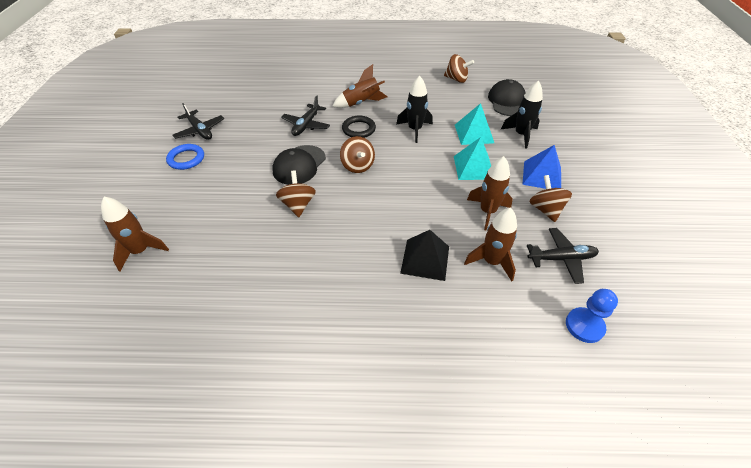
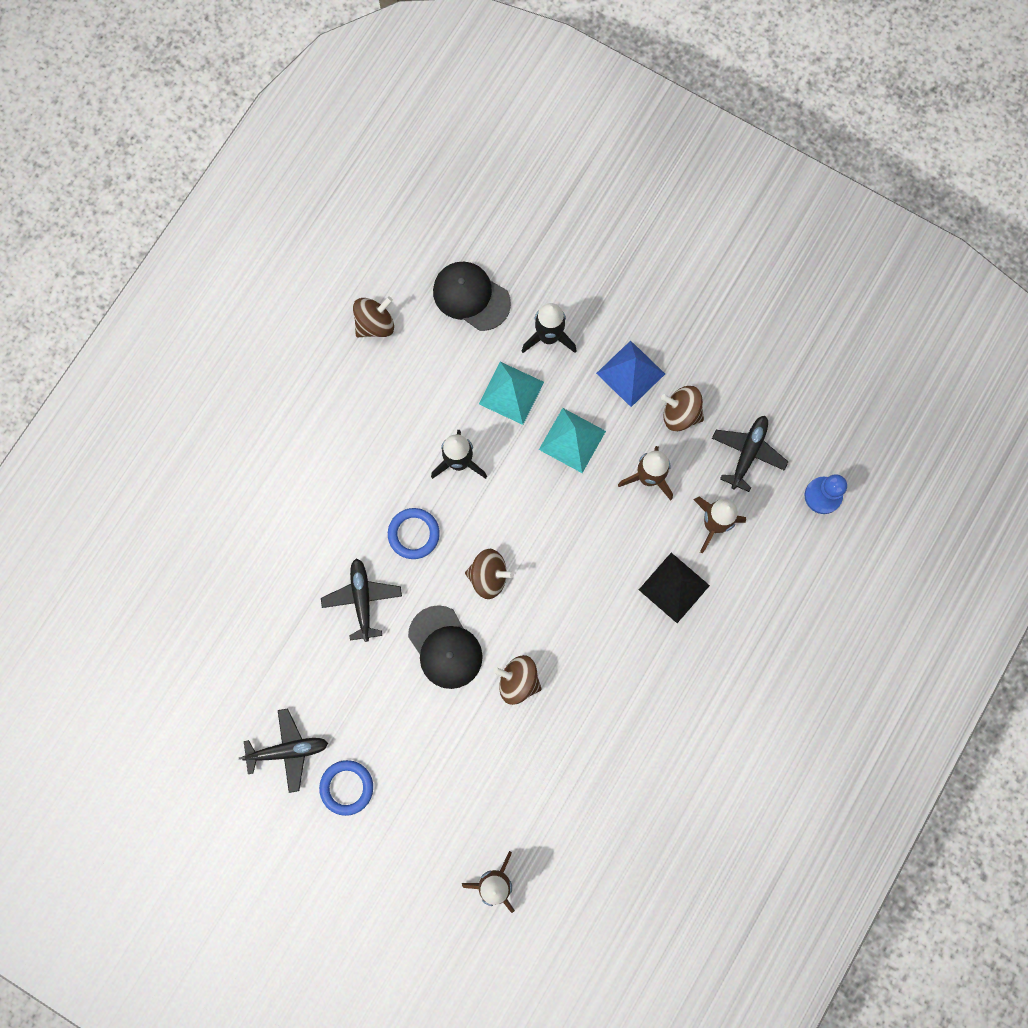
camera: 60 degrees left, 30 degrees up
black plane [281,95,330,136] -> black plane turned 150 degrees counterclockwise [321,558,402,642]
brown rocket [332,64,387,108] -> none
black ring [342,116,376,138] -> blue ring [388,508,440,559]

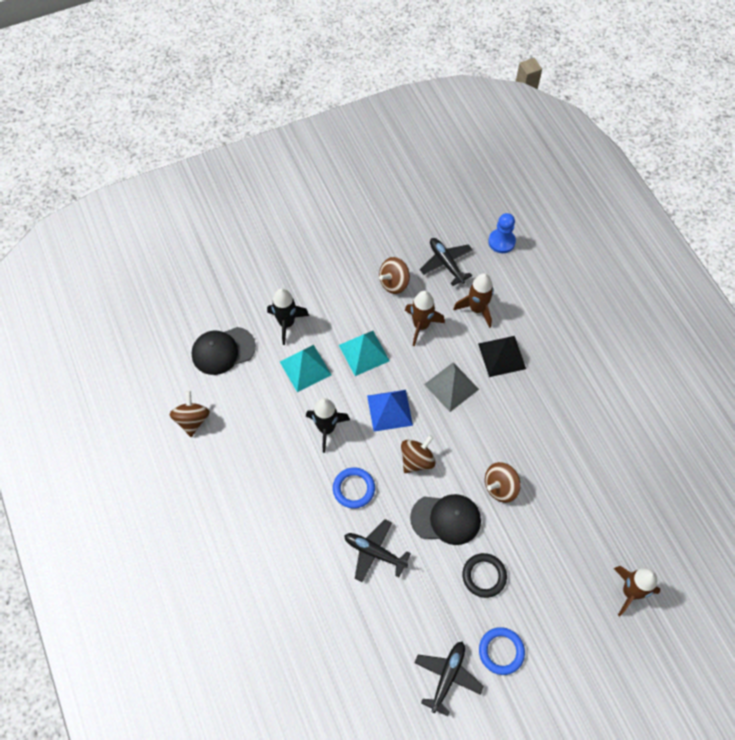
camera: 55 degrees left, 15 degrees down
blue pyramid [596,340,665,407] -> blue pyramid moved to [367,390,413,432]
none -> grey pyramid [424,362,479,412]
none -> black ring [462,553,507,598]

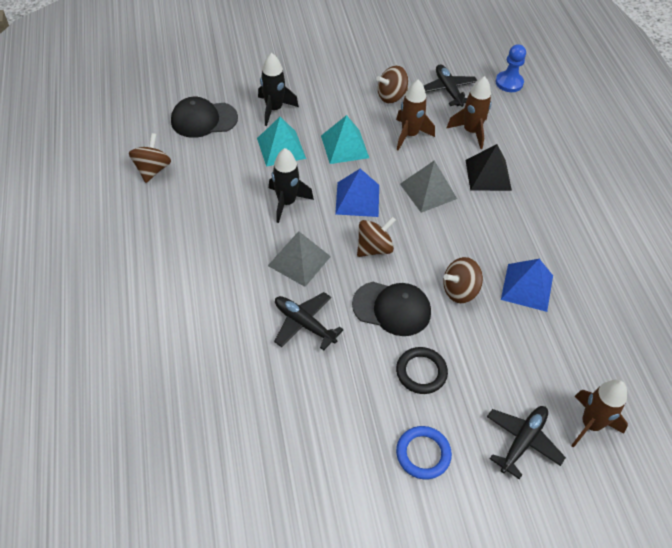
camera: 10 degrees right, 10 degrees down
blue ring [333,467,375,508] -> grey pyramid [268,232,331,287]
black plane [414,642,484,716] -> black plane moved to [487,406,566,479]
none -> blue pyramid [501,259,553,312]

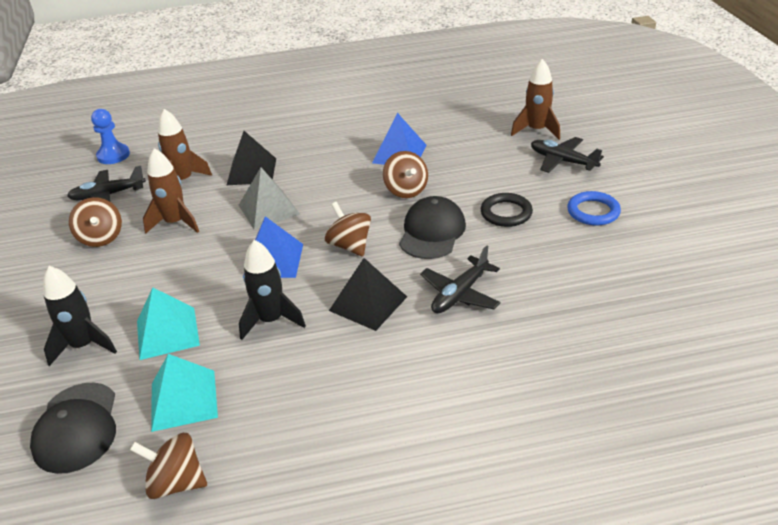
camera: 85 degrees left, 15 degrees down
grey pyramid [268,232,331,287] -> black pyramid [329,258,407,331]
turquoise pyramid [321,115,369,164] -> turquoise pyramid moved to [151,354,218,432]

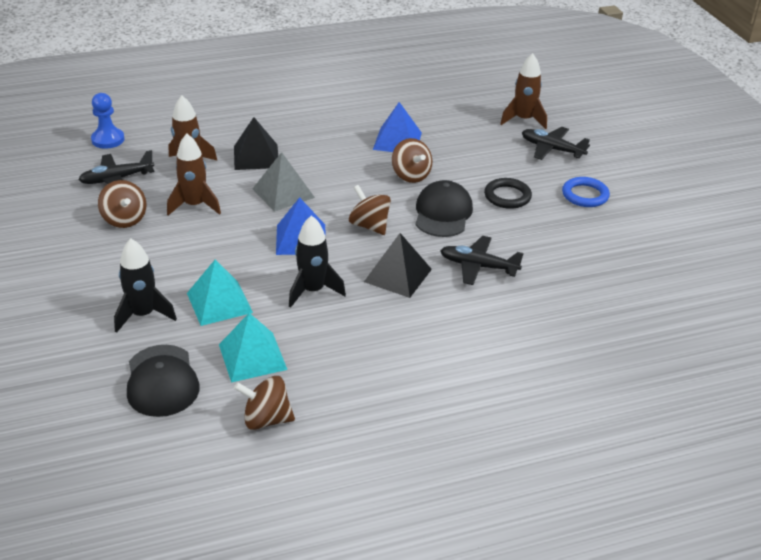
camera: 10 degrees left, 0 degrees up
black plane [420,245,500,313] -> black plane turned 75 degrees clockwise [440,236,524,285]

